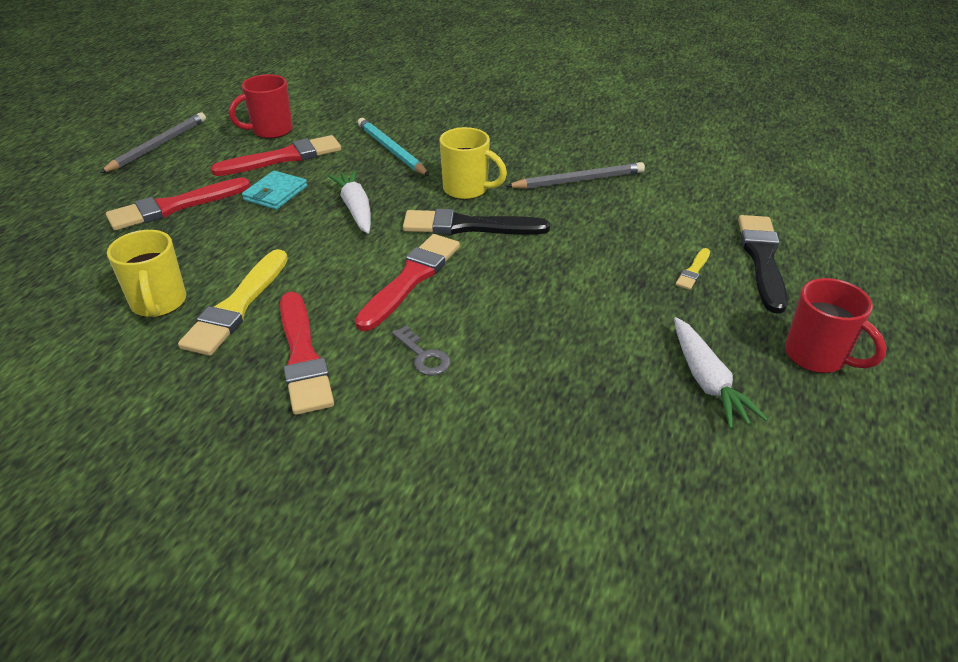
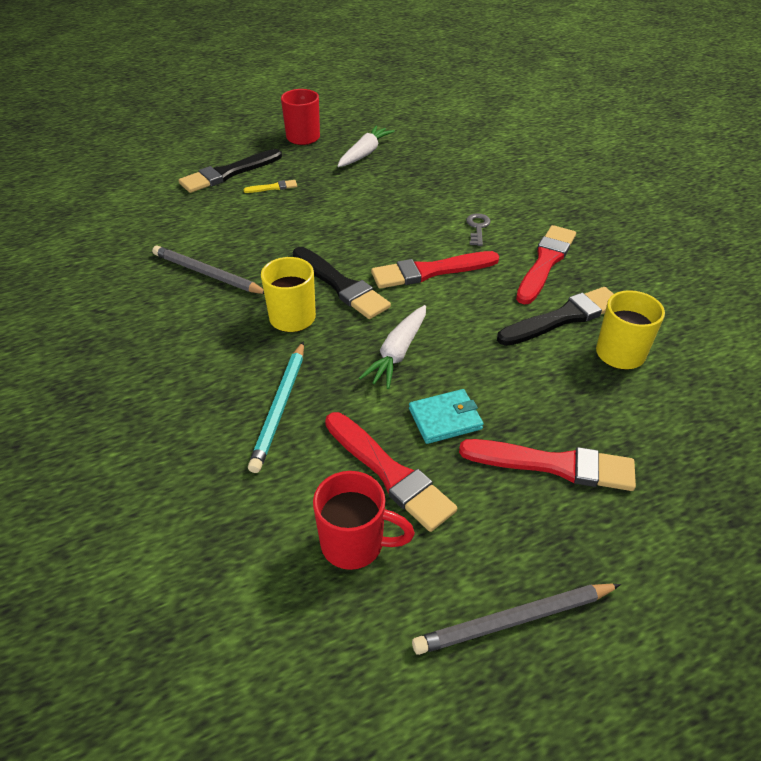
camera: 135 degrees left, 5 degrees up
yellow brush [178,249,288,356] -> black brush [497,287,613,346]
red brush [211,135,341,176] -> red brush turned 150 degrees counterclockwise [325,412,457,532]

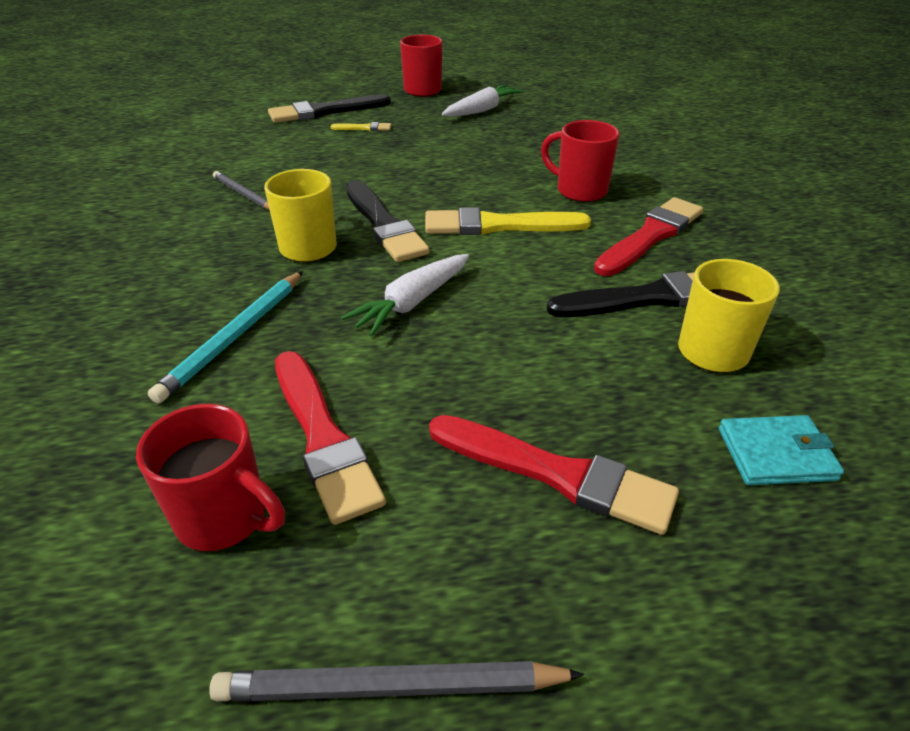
camera: 15 degrees right, 5 degrees down
grey pencil [152,246,264,294] -> grey pencil [213,171,269,210], size x0.66
red brush [371,251,499,289] -> yellow brush [425,207,591,235]
turquoise wallet [409,389,484,444] -> turquoise wallet moved to [719,415,844,485]
grey key [466,213,491,246] -> red mug [541,120,620,202]

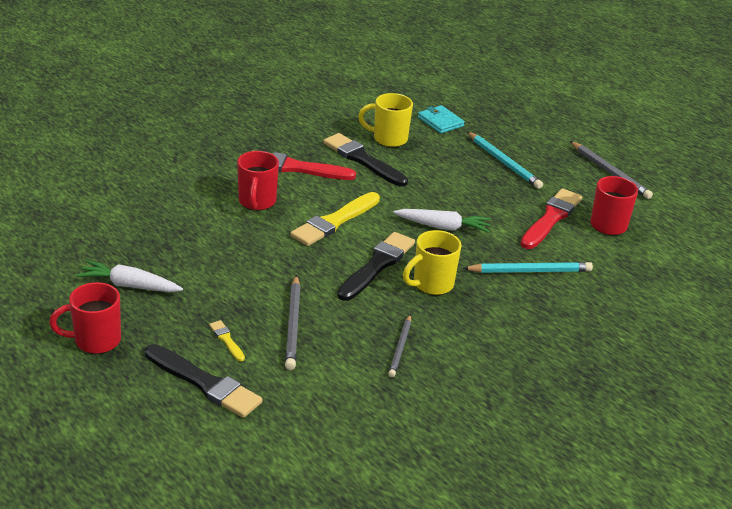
camera: 125 degrees left, 5 degrees down
yellow brush [425,207,591,235] -> yellow brush turned 75 degrees clockwise [290,192,380,246]
red brush [429,415,679,535] -> turquoise pencil [467,132,543,189]
none -> grey pencil [285,275,301,370]

